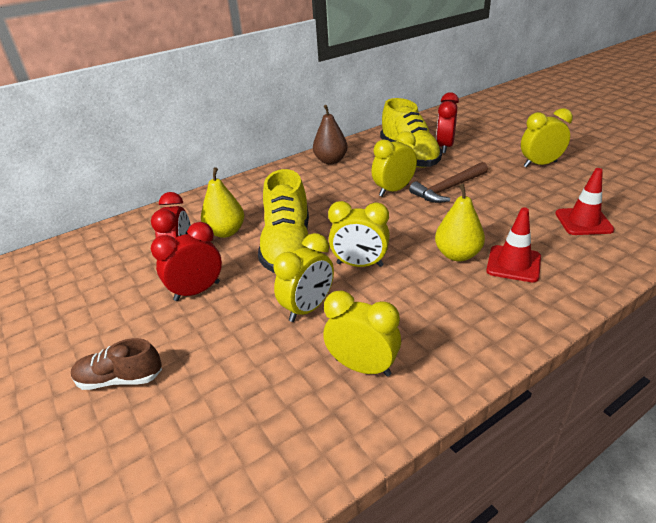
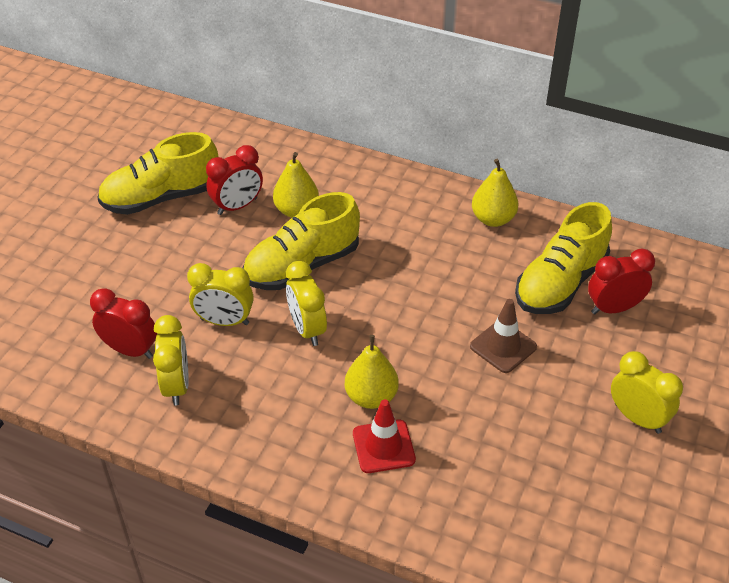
camera: 55 degrees right, 10 degrees up
brown shoe [71,338,162,390] -> none
red clock [151,222,222,301] -> red clock moved to [90,288,157,359]
brown pear [313,105,348,164] -> yellow pear [472,159,518,227]
yellow clock [371,131,417,197] -> none
brown hammer [409,162,488,203] -> brown traffic cone [470,299,537,373]
red traffic cone [555,168,614,235] -> none
none -> yellow shoe [97,132,218,215]

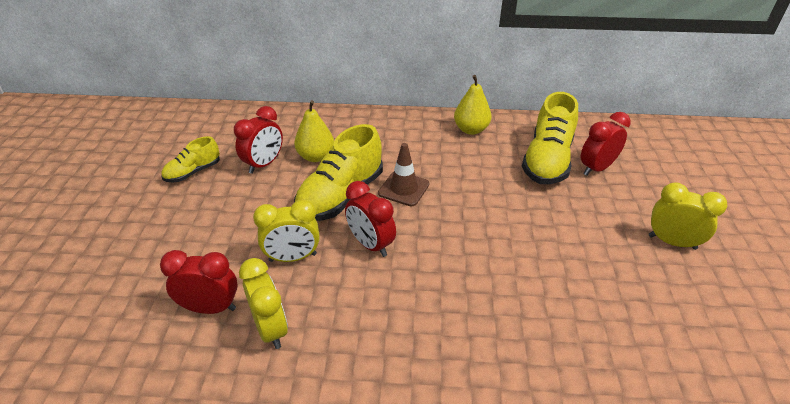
camera: 20 degrees left, 5 degrees down
yellow shoe [97,132,218,215] -> yellow shoe [161,136,220,182], size x0.55
yellow clock [286,261,327,346] -> red clock [345,181,396,257]
yellow pear [345,335,399,409] -> none
red traffic cone [353,399,416,473] -> none
brown traffic cone [470,299,537,373] -> brown traffic cone moved to [378,143,429,206]

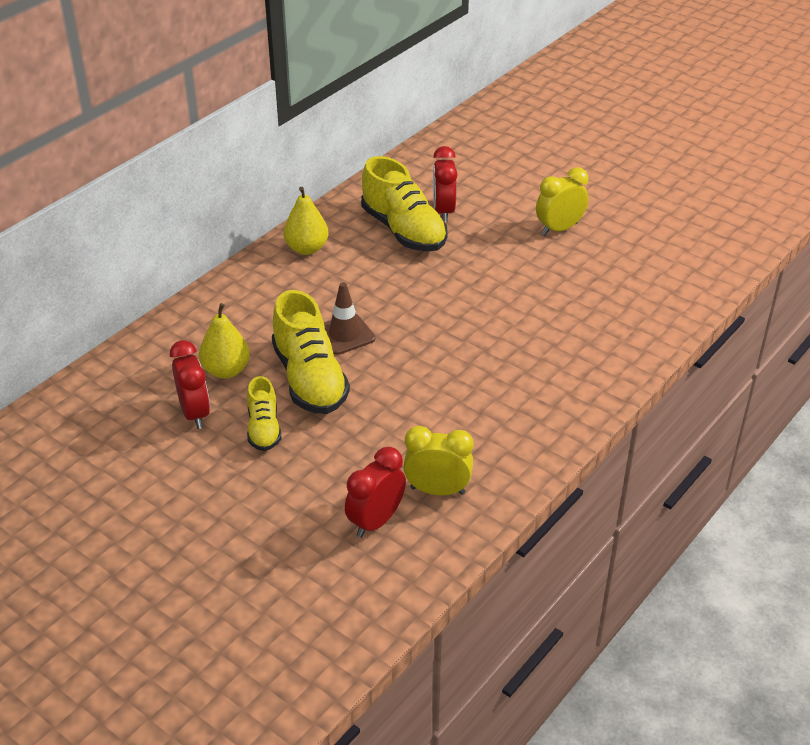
camera: 55 degrees left, 0 degrees up
yellow shoe [161,136,220,182] -> yellow shoe moved to [247,376,281,451]
yellow clock [253,199,320,262] -> none
red clock [345,181,396,257] -> none

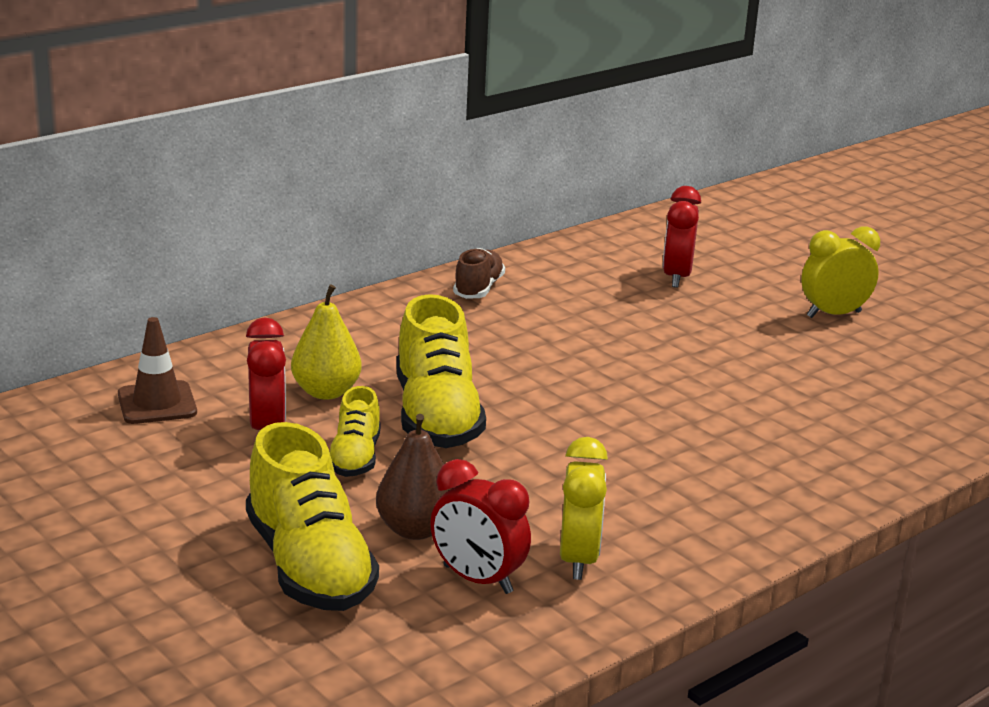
camera: 10 degrees right, 15 degrees down
yellow pear [283,187,329,255] -> brown shoe [453,248,505,299]
brown traffic cone [324,282,376,355] -> brown traffic cone moved to [118,317,197,424]
red clock [345,447,406,538] -> red clock turned 105 degrees counterclockwise [430,459,531,594]
yellow shoe [361,156,448,251] -> yellow shoe moved to [246,422,379,611]
yellow clock [403,426,474,495] -> yellow clock turned 75 degrees clockwise [560,437,608,580]
none -> brown pear [376,414,452,540]

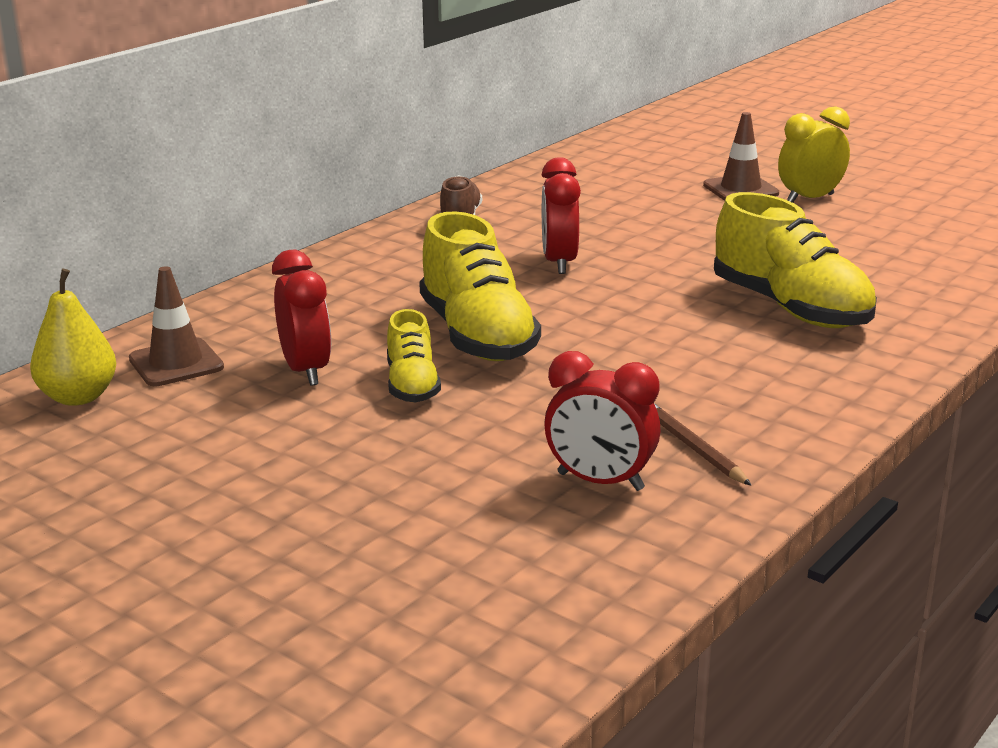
camera: 10 degrees left, 0 degrees up
yellow shoe [246,422,379,611] -> yellow shoe moved to [714,192,877,328]
yellow pear [291,285,362,400] -> yellow pear moved to [30,269,116,406]
brown pear [376,414,452,540] -> none
yellow clock [560,437,608,580] -> brown pencil [654,404,752,486]
red clock [663,186,701,288] -> red clock moved to [542,157,581,274]
none -> brown traffic cone [703,112,779,201]

